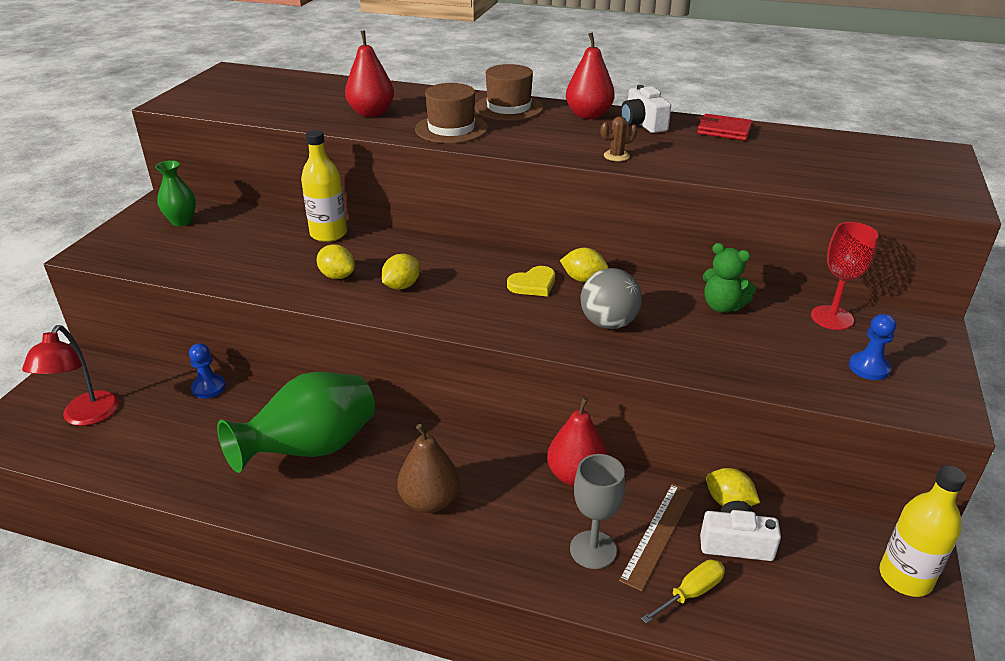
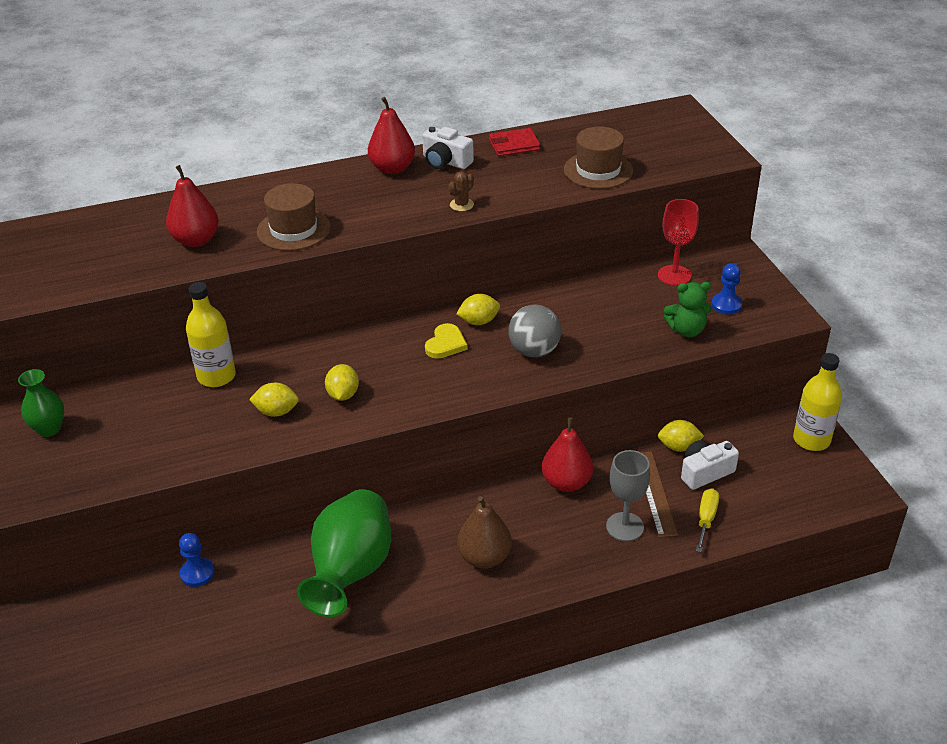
camera: 35 degrees left, 5 degrees up
red lamp [22,325,119,426] -> none
brown hat [475,64,544,121] -> brown hat moved to [564,126,633,189]
green teddy bear [703,243,756,313] -> green teddy bear moved to [664,282,711,337]

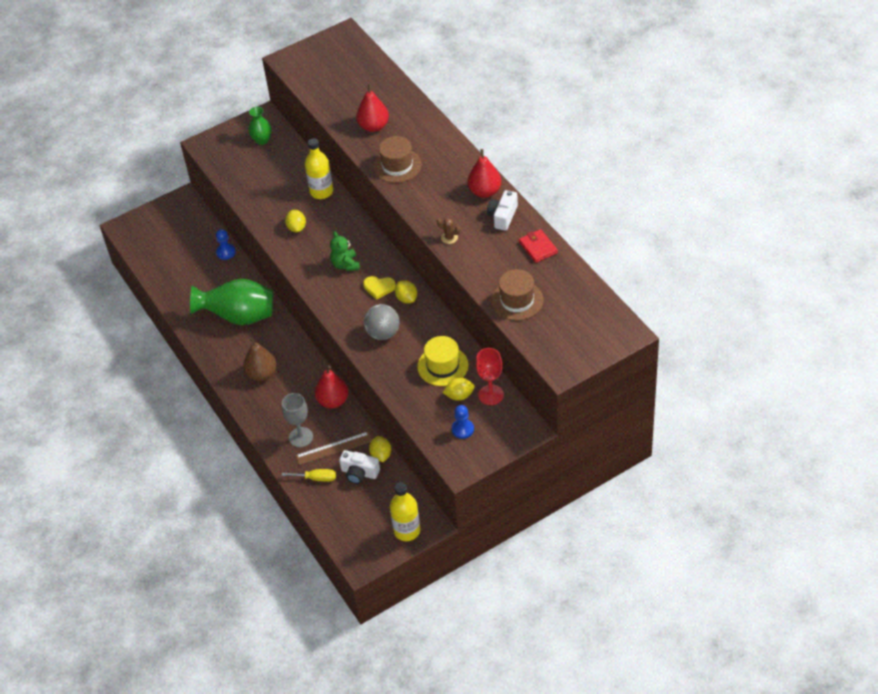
camera: 80 degrees right, 10 degrees up
yellow lemon [325,364,359,401] -> yellow lemon moved to [442,378,475,401]
green teddy bear [664,282,711,337] -> green teddy bear moved to [330,231,360,271]
white camera [681,440,739,490] -> white camera turned 150 degrees clockwise [339,450,380,484]
none -> yellow hat [417,336,468,386]

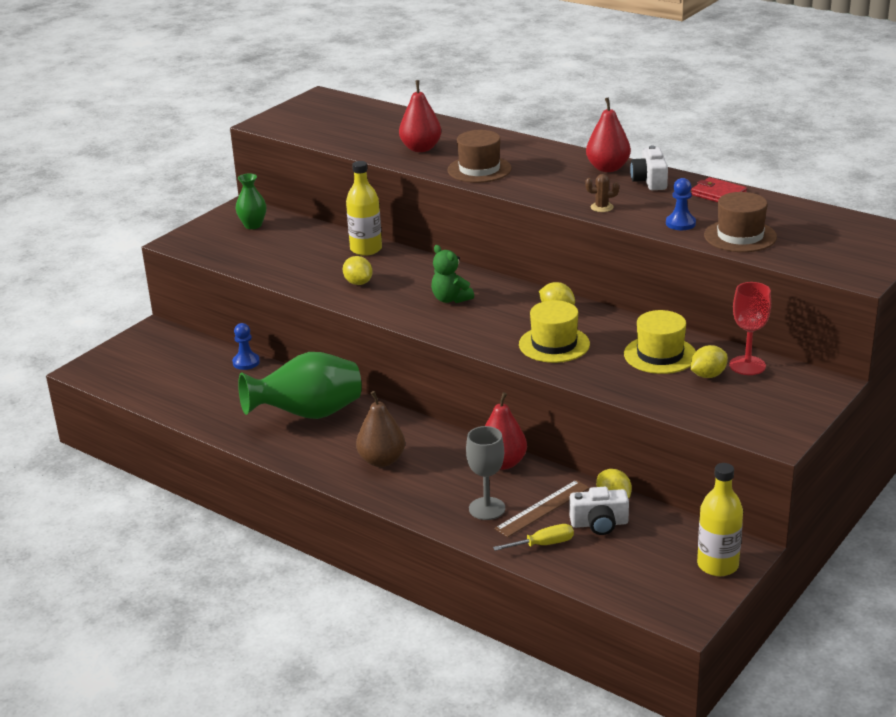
camera: 25 degrees left, 20 degrees down
yellow heart [363,276,396,300] -> none
grey ball [364,304,399,340] -> yellow hat [519,300,590,363]
blue pawn [452,405,474,439] -> blue pawn moved to [666,178,696,230]

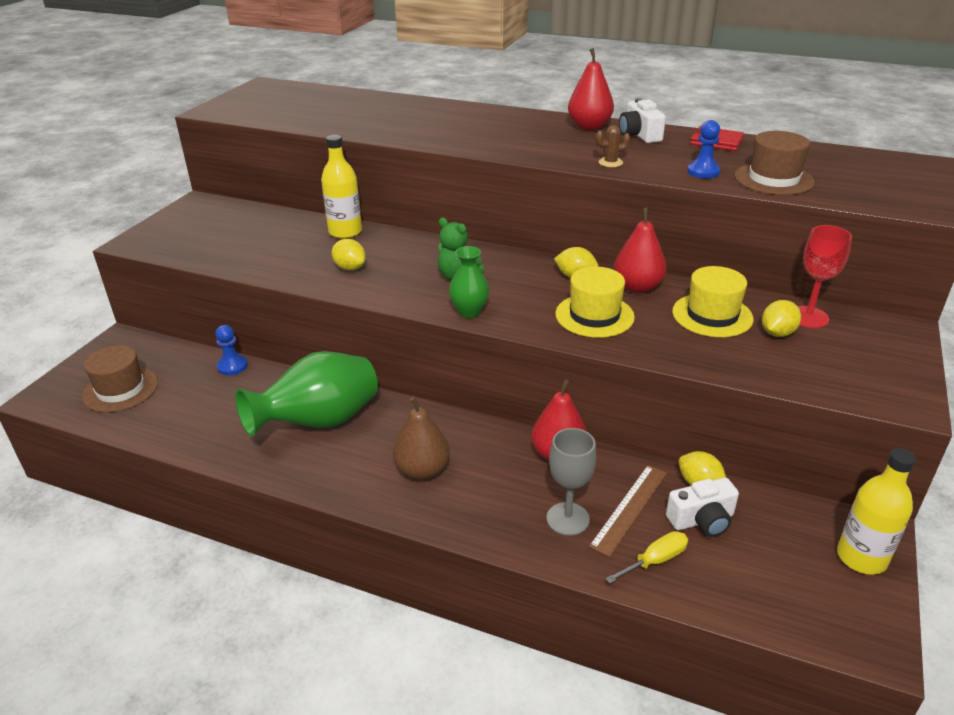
camera: 15 degrees left, 5 degrees up
green vase [236,173,267,229] -> green vase moved to [449,246,489,318]
red pear [399,80,441,152] -> red pear moved to [614,207,667,293]
brown hat [447,130,512,183] -> brown hat moved to [82,345,158,413]

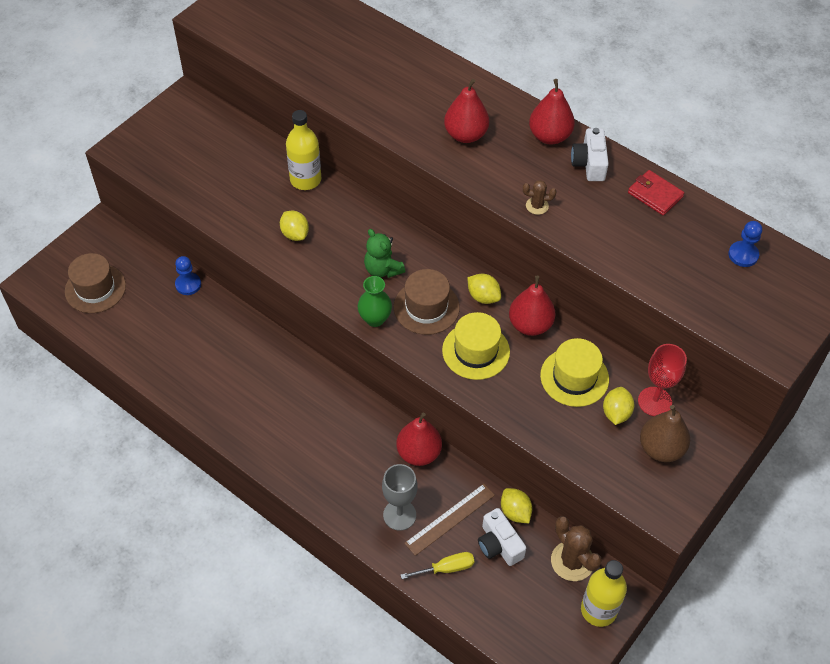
camera: 15 degrees right, 20 degrees up
green vase [235,351,378,437] -> none
brown pear [393,397,450,480] -> brown pear moved to [640,405,690,462]
white camera [666,478,739,537] -> white camera turned 60 degrees clockwise [478,508,526,566]
blue pawn [687,120,721,179] -> blue pawn moved to [728,221,762,267]
brown hat [735,131,815,195] -> brown hat moved to [394,269,460,335]
yellow lemon [762,300,801,337] -> yellow lemon turned 45 degrees counterclockwise [603,387,634,425]
none -> red pear [444,79,489,143]
none -> brown cactus [551,516,602,581]

